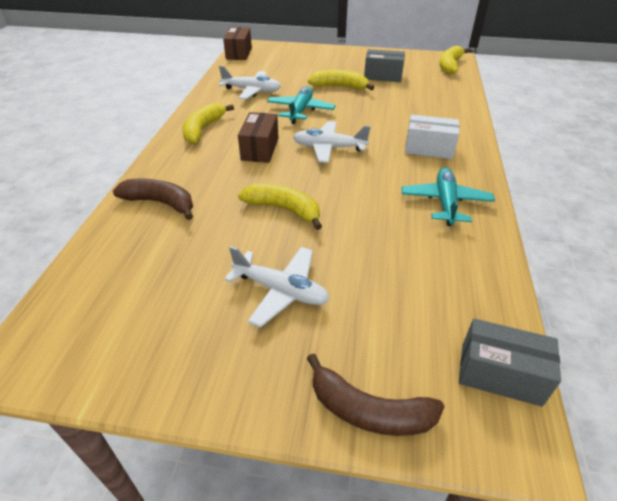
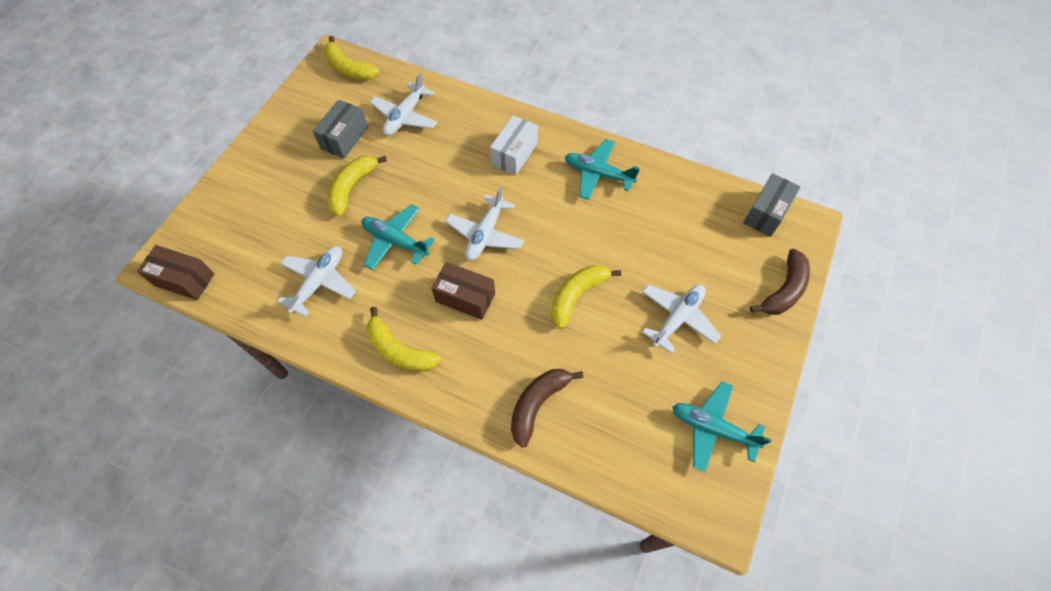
camera: 75 degrees left, 20 degrees up
none -> white plane [370,73,437,136]
none -> turquoise plane [672,381,771,472]

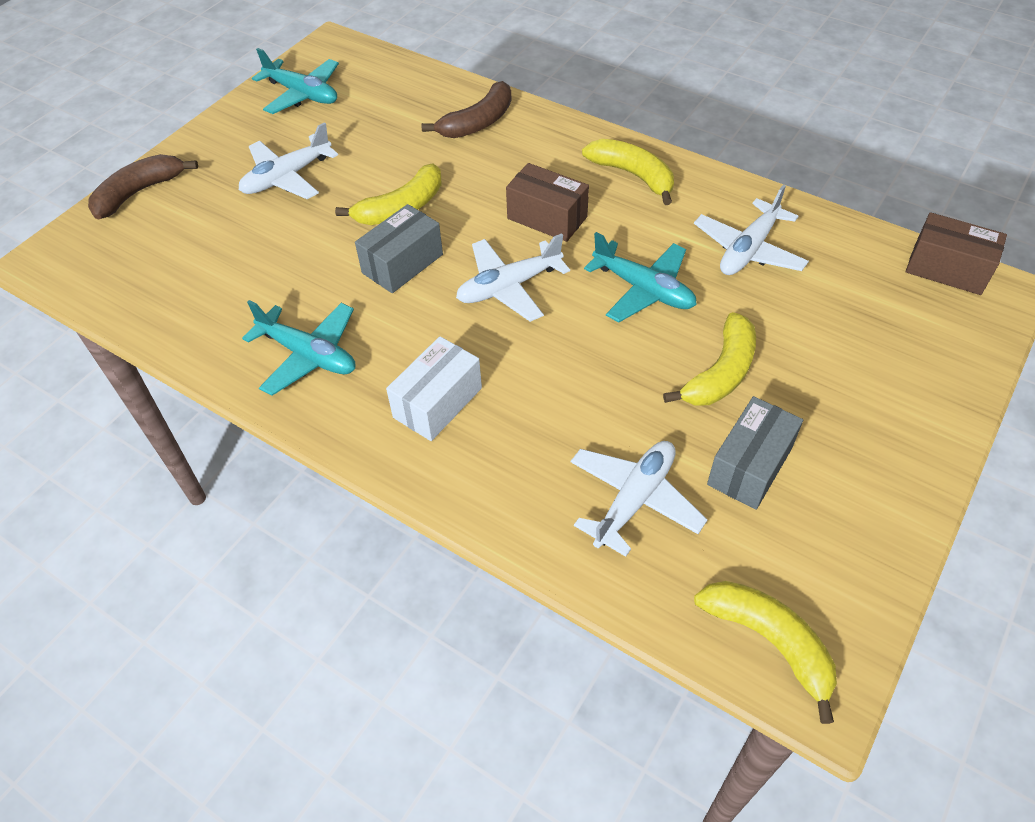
camera: 170 degrees left, 10 degrees down
white plane [445,187,524,261] -> white plane turned 150 degrees counterclockwise [456,233,570,322]
grey box [743,173,801,237] -> grey box moved to [355,204,443,293]

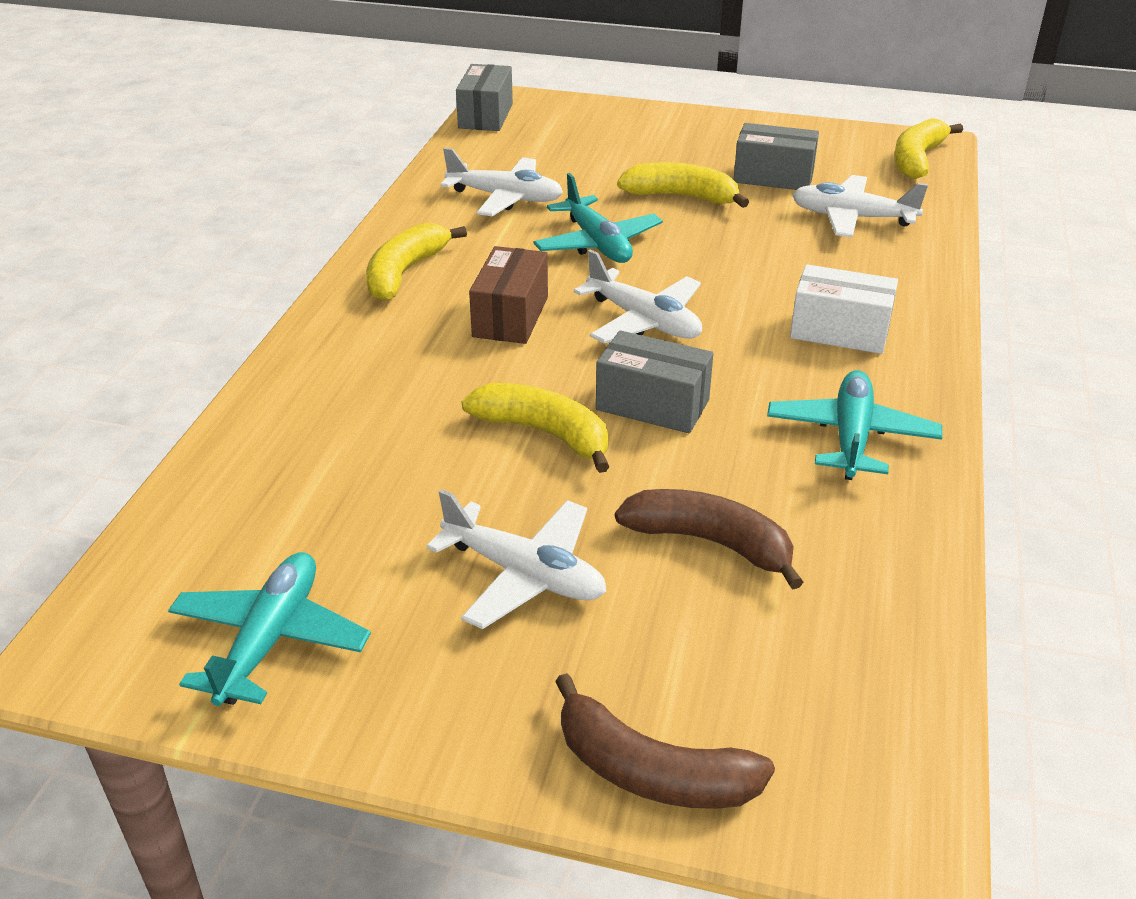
camera: 110 degrees left, 15 degrees down
brown banana [421,81,511,138] -> brown banana moved to [615,489,803,590]
turquoise plane [584,232,697,322] -> turquoise plane turned 135 degrees clockwise [533,173,663,263]
brown box [906,212,1007,295] -> grey box [456,64,513,131]

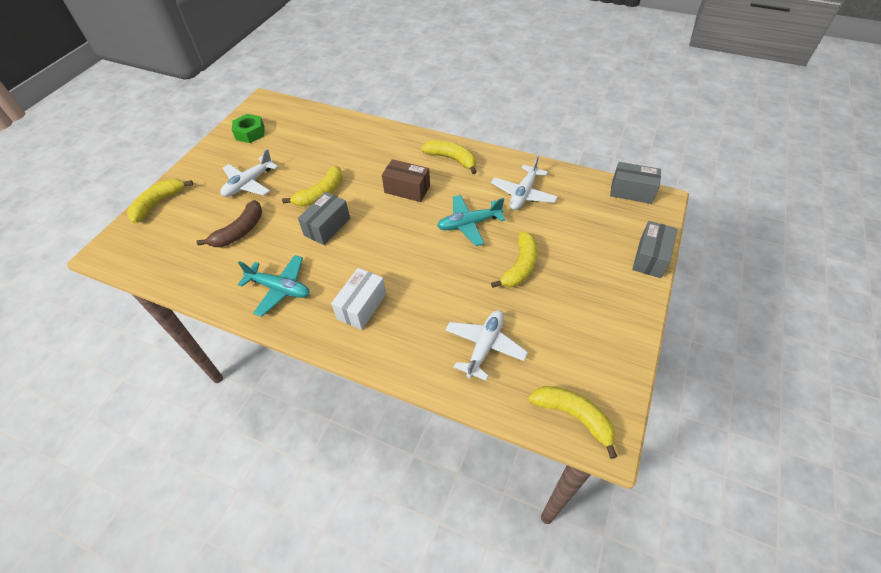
camera: 100 degrees right, 15 degrees up
turquoise plane [168,552,371,706] -> green nut [232,114,265,143]
brown banana [555,673,775,809] -> yellow banana [127,179,193,223]
white plane [573,249,702,343] -> none
grey box [733,123,819,190] -> grey box moved to [632,221,677,278]

